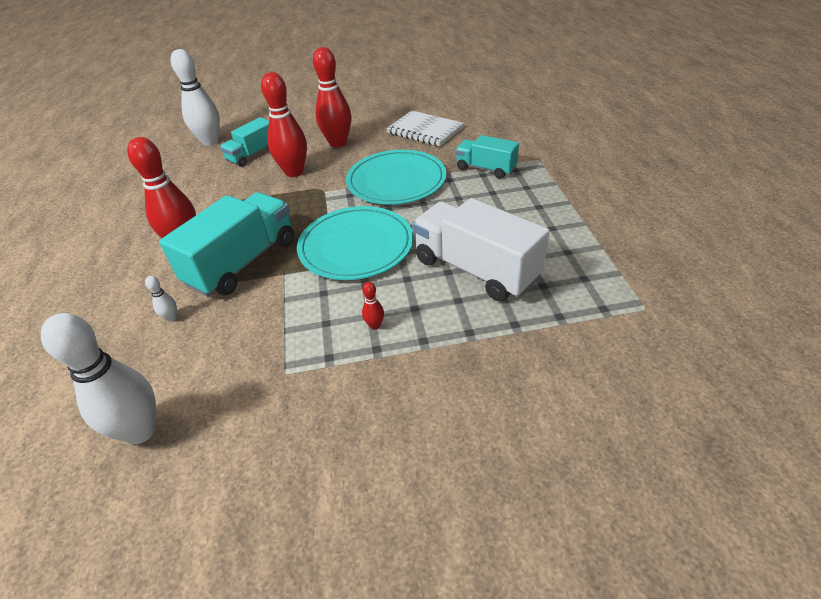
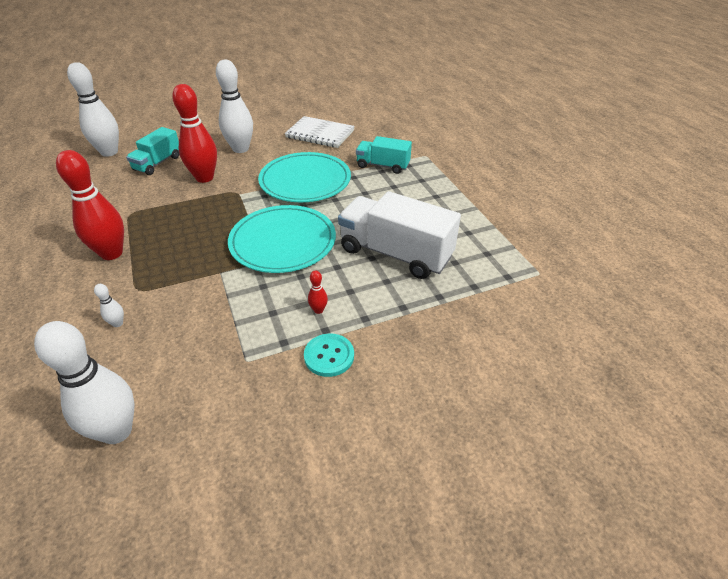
camera: 15 degrees left, 0 degrees up
turquoise truck [159,192,294,297] -> none
red bowling pin [313,47,352,148] -> white bowling pin [216,60,253,153]
none -> turquoise button [304,334,354,377]

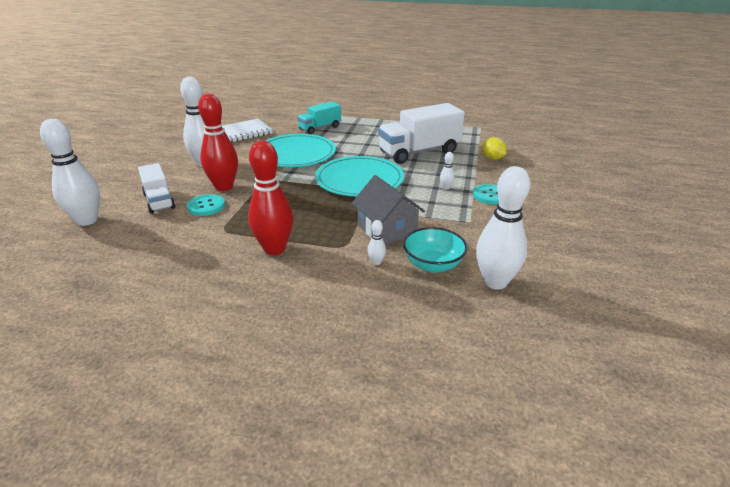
camera: 55 degrees left, 10 degrees down
turquoise truck [126,127,179,175] -> white truck [138,163,176,214]
red bowling pin [308,270,328,314] -> white bowling pin [440,152,455,190]
none -> turquoise button [187,194,225,216]
none -> grey house [352,175,425,245]
none -> turquoise bowl [403,227,468,273]
none -> yellow lemon [482,137,507,160]

